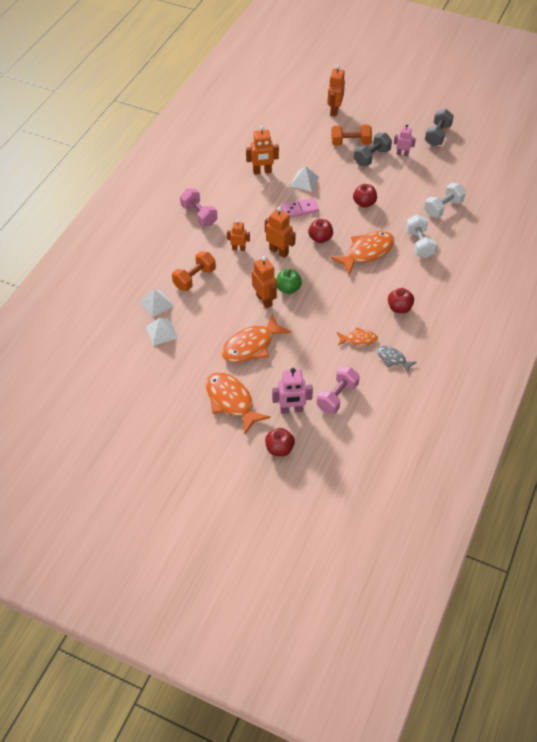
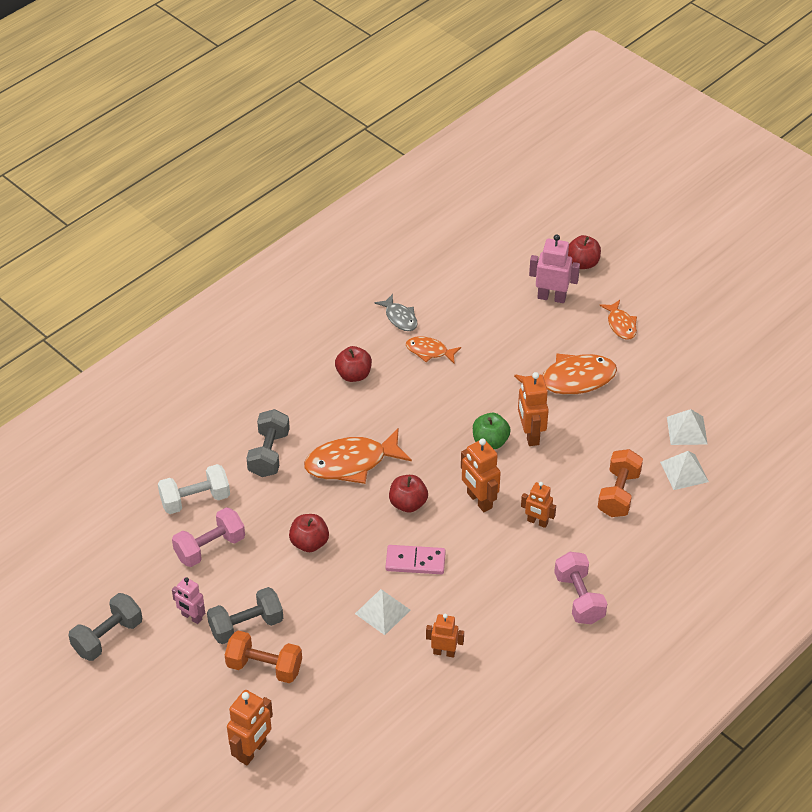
camera: 160 degrees left, 5 degrees down
orange dumbbell [172,251,216,291] -> orange dumbbell turned 45 degrees counterclockwise [598,449,643,517]
orange fish [206,372,271,434] -> orange fish [600,300,637,340], size x0.55
orange robot [246,126,279,175] -> orange robot [426,614,464,658], size x0.66
pink dumbbell [317,366,360,414] -> pink dumbbell moved to [172,507,245,567]
white dumbbell [406,215,437,258] -> grey dumbbell [246,409,290,477]

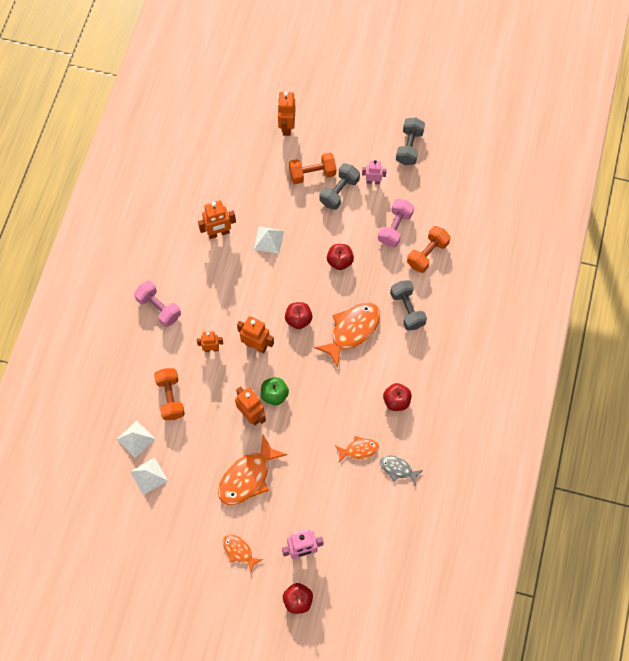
camera: 150 degrees right, 20 degrees up
white dumbbell [158,464,230,514] -> orange dumbbell [407,226,450,273]
pink domino [385,545,446,574] -> none
orange robot [426,614,464,658] -> orange robot [198,200,236,239], size x1.52

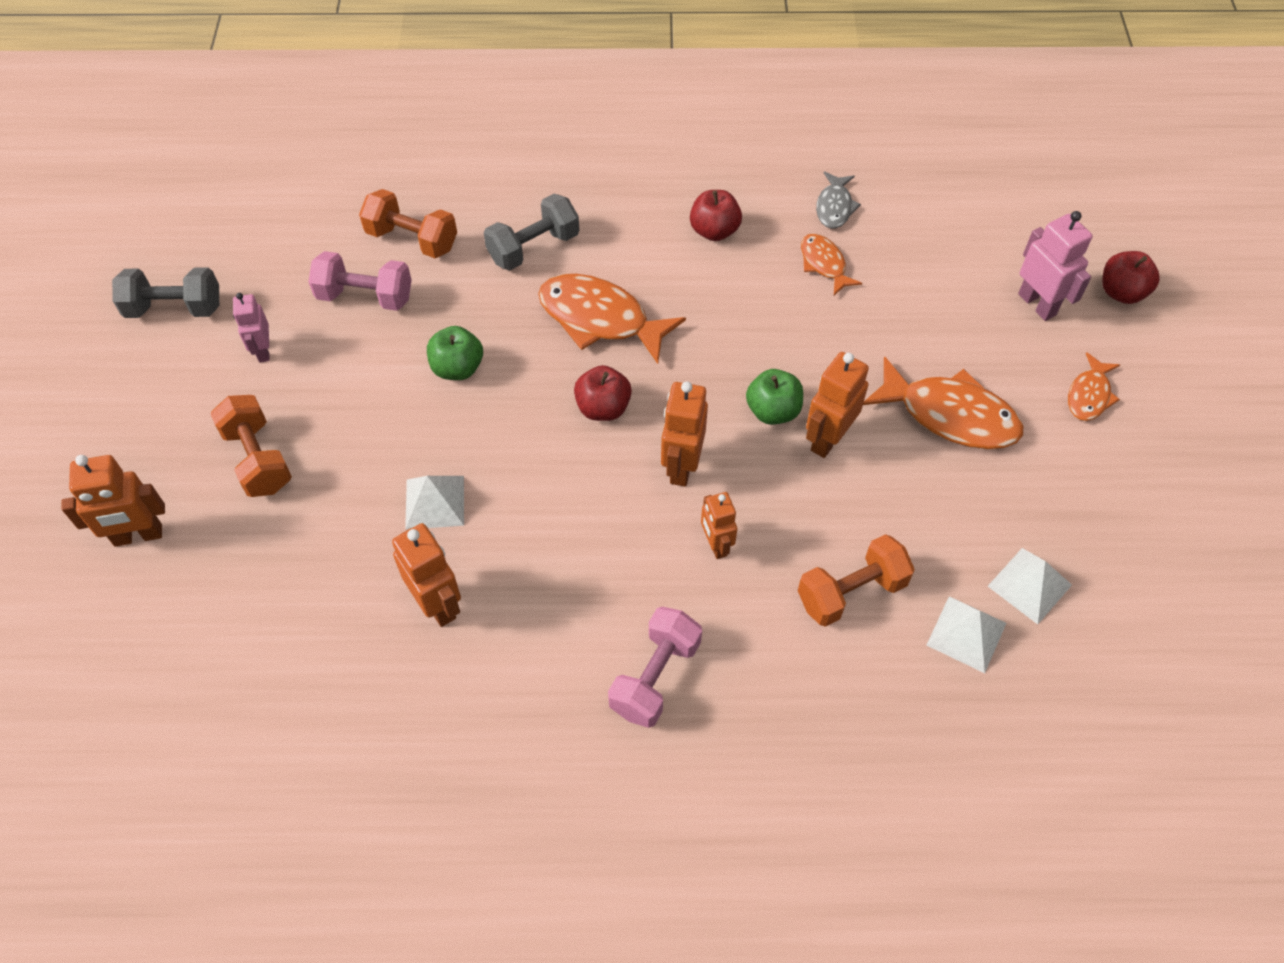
camera: 105 degrees left, 10 degrees down
grey dumbbell [320,163,360,210] -> none
red apple [327,244,354,270] -> green apple [427,326,483,380]

